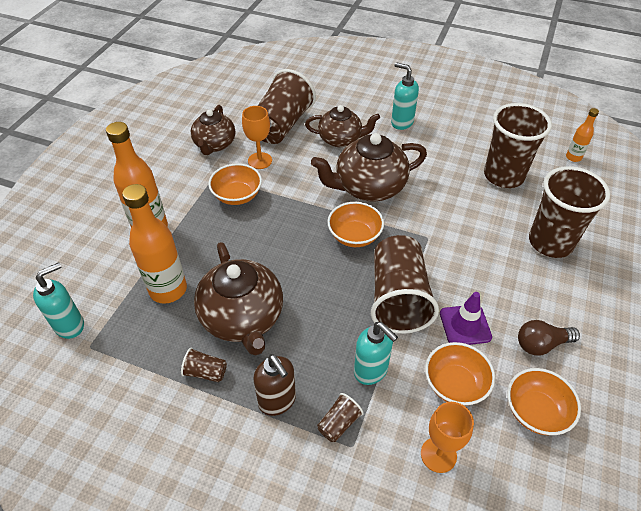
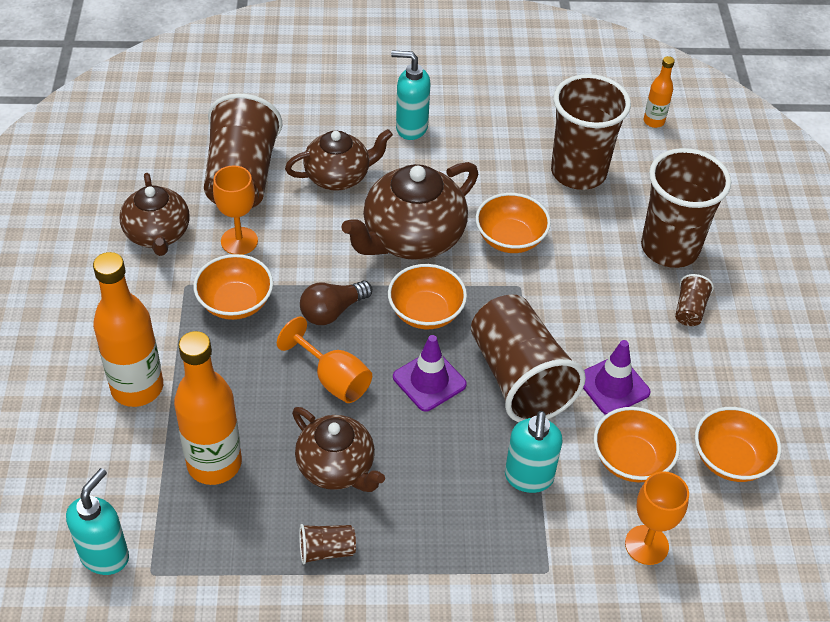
camera: 25 degrees left, 0 degrees up
brown teapot [194,242,283,356] -> brown teapot [292,407,385,492], size x0.66
brown soap dispenser [253,354,296,416] -> none
brown cup [317,393,364,442] -> brown cup moved to [675,274,714,326]
turquoise soap dispenser [354,322,398,385] -> turquoise soap dispenser turned 75 degrees clockwise [505,411,563,493]
brown light bulb [518,320,580,356] -> brown light bulb moved to [300,281,372,325]
none -> orange goblet [277,317,372,403]
none -> purple traffic cone [393,335,467,412]
none -> orange bowl [476,193,551,253]

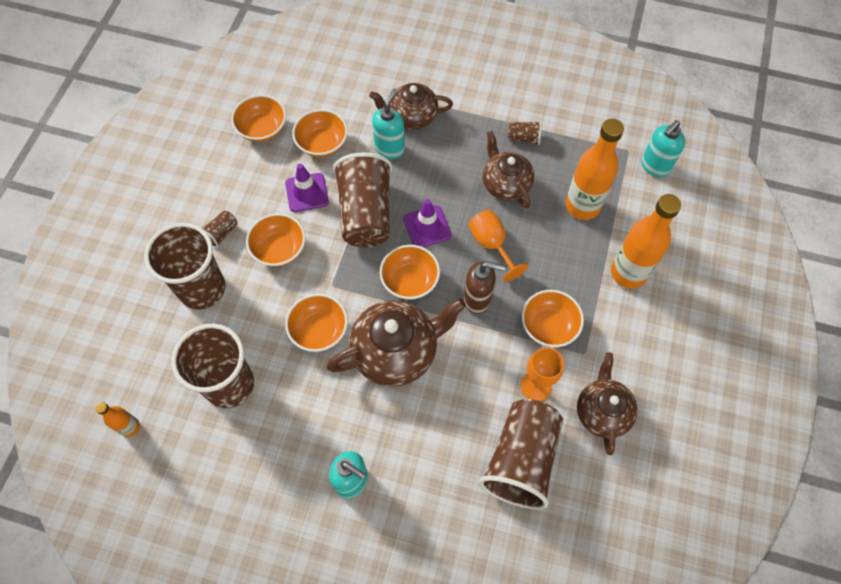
camera: 160 degrees left, 15 degrees up
brown teapot [285,129,393,191] -> brown teapot moved to [369,83,453,129]
brown light bulb [300,281,372,325] -> brown soap dispenser [464,261,505,314]
orange goblet [625,471,689,565] -> none
none -> orange bowl [246,213,305,267]

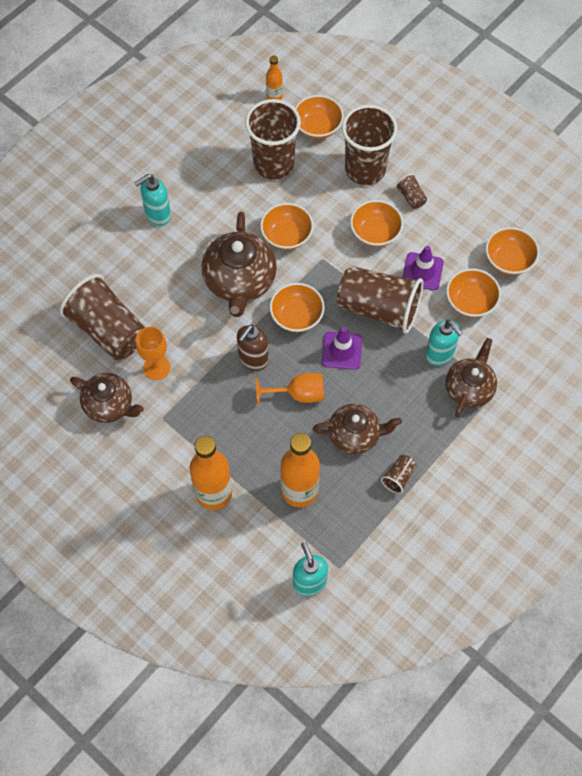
camera: 115 degrees right, 0 degrees up
orange bowl [522,290,584,347] -> orange bowl moved to [295,95,344,139]

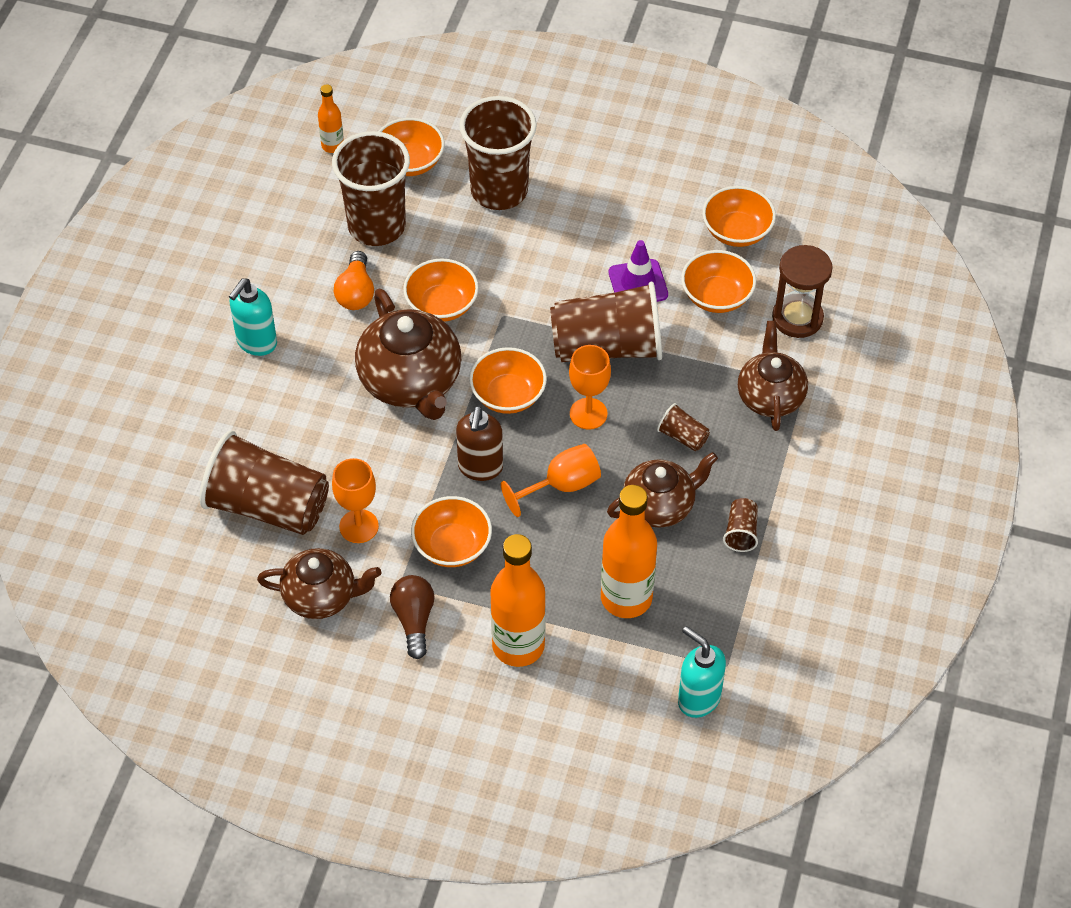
camera: 25 degrees left, 10 degrees down
purple traffic cone [322,327,362,370] -> orange goblet [569,345,611,430]
orange bowl [350,200,403,247] -> orange bowl moved to [411,496,492,567]
brown cup [395,174,427,209] -> brown cup moved to [657,403,710,451]
turquoise soap dispenser [425,319,463,366] -> none
none -> orange light bulb [334,251,374,310]
none -> brown light bulb [390,575,435,659]
none -> brown hourglass [772,245,833,338]

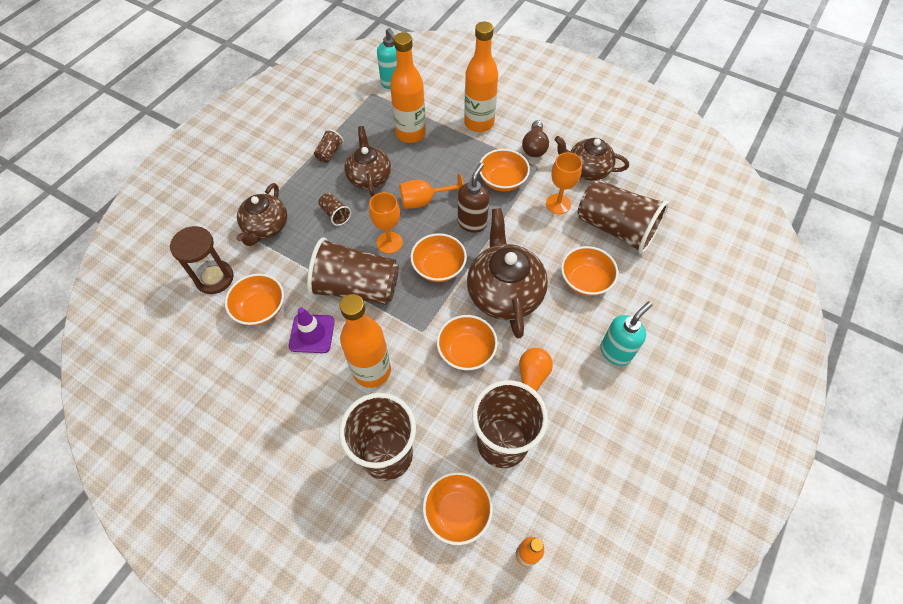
camera: 165 degrees left, 5 degrees up
brown teapot [607,452,718,528] -> brown teapot turned 90 degrees clockwise [345,126,391,197]
orange bowl [702,186,776,247] -> orange bowl moved to [561,246,618,296]
none -> orange bottle [339,294,391,388]

